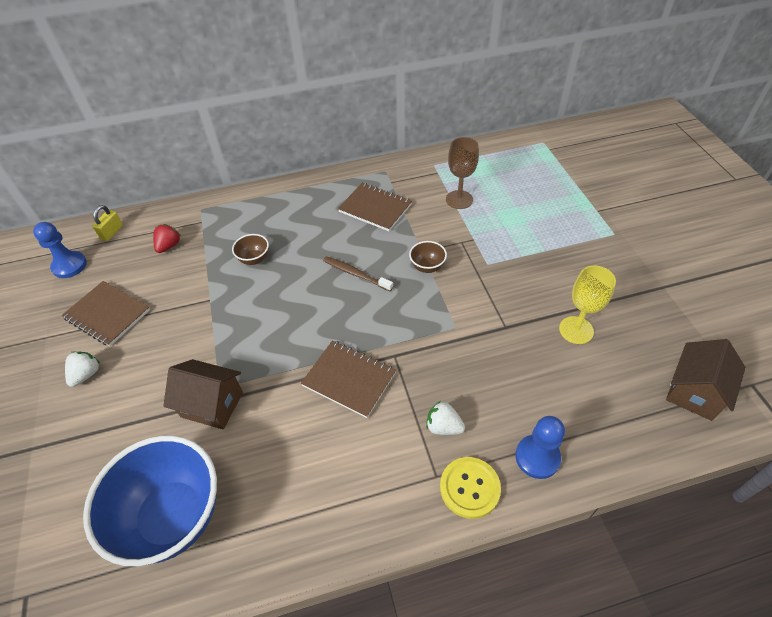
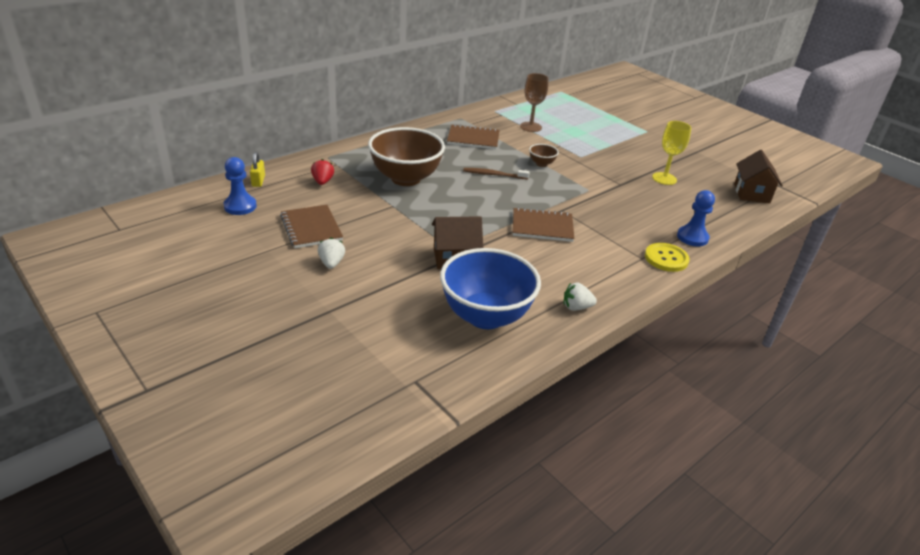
camera: 30 degrees left, 15 degrees down
brown notebook [62,281,150,346] -> brown notebook turned 60 degrees clockwise [280,205,343,248]
brown bowl [232,234,269,265] -> brown bowl [368,127,445,186], size x2.39
white strawberry [426,401,465,435] -> white strawberry moved to [564,282,597,311]

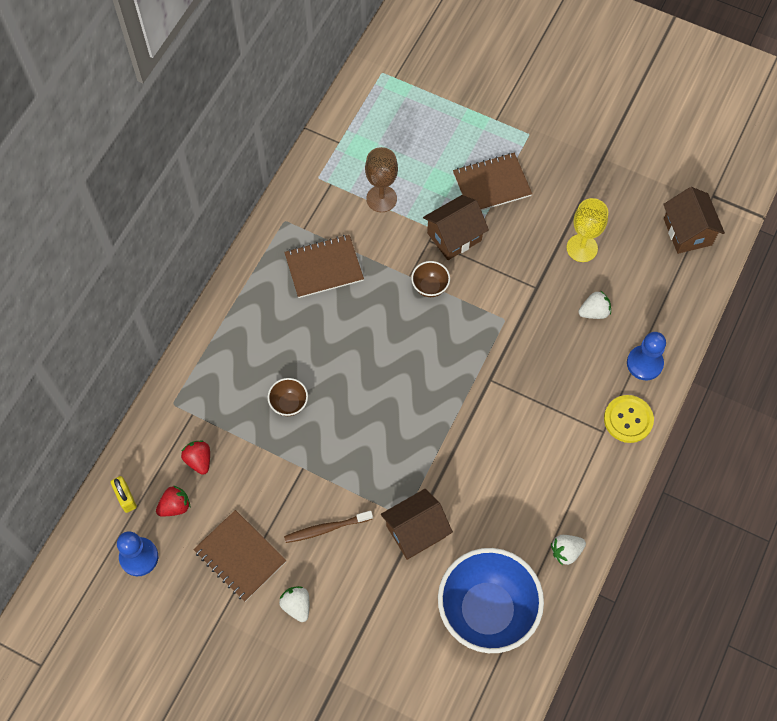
camera: 20 degrees left, 30 degrees up
brown bowl [368,127,445,186] -> brown bowl [268,378,308,416], size x0.42
brown toothbrush [463,168,529,180] -> brown toothbrush moved to [284,511,373,543]
brown notebook [513,207,574,242] -> brown notebook moved to [453,153,532,211]
none -> red strawberry [156,485,190,516]
none -> brown house [423,195,489,260]
none -> white strawberry [578,291,611,319]

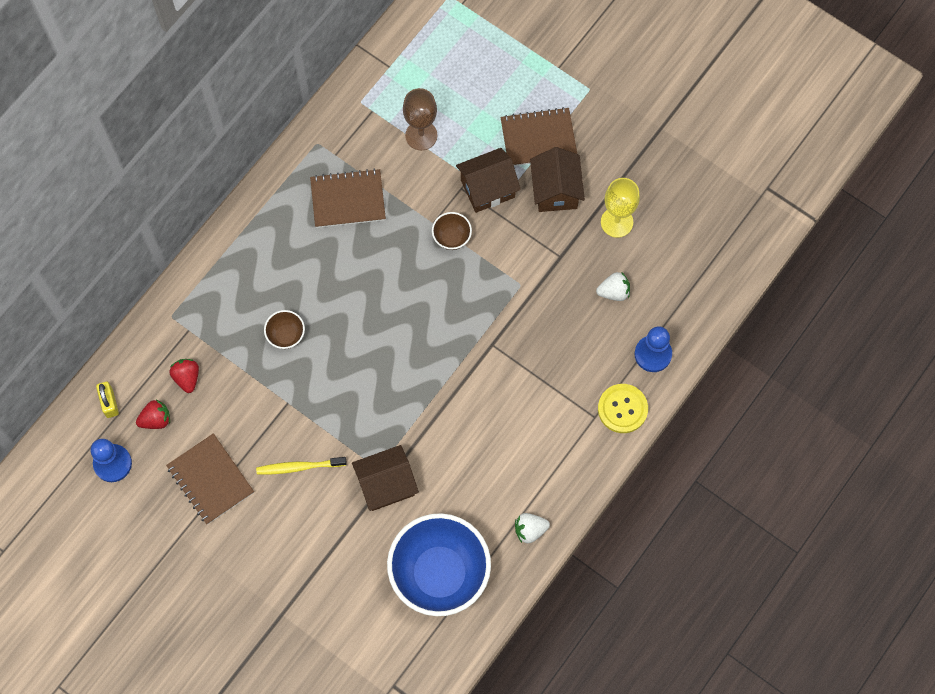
camera: 10 degrees right, 5 degrees up
white strawberry [279,586,309,622] -> none
brown toothbrush [284,511,373,543] -> yellow toothbrush [256,457,347,474]
brown house [663,187,725,254] -> brown house moved to [530,147,585,212]

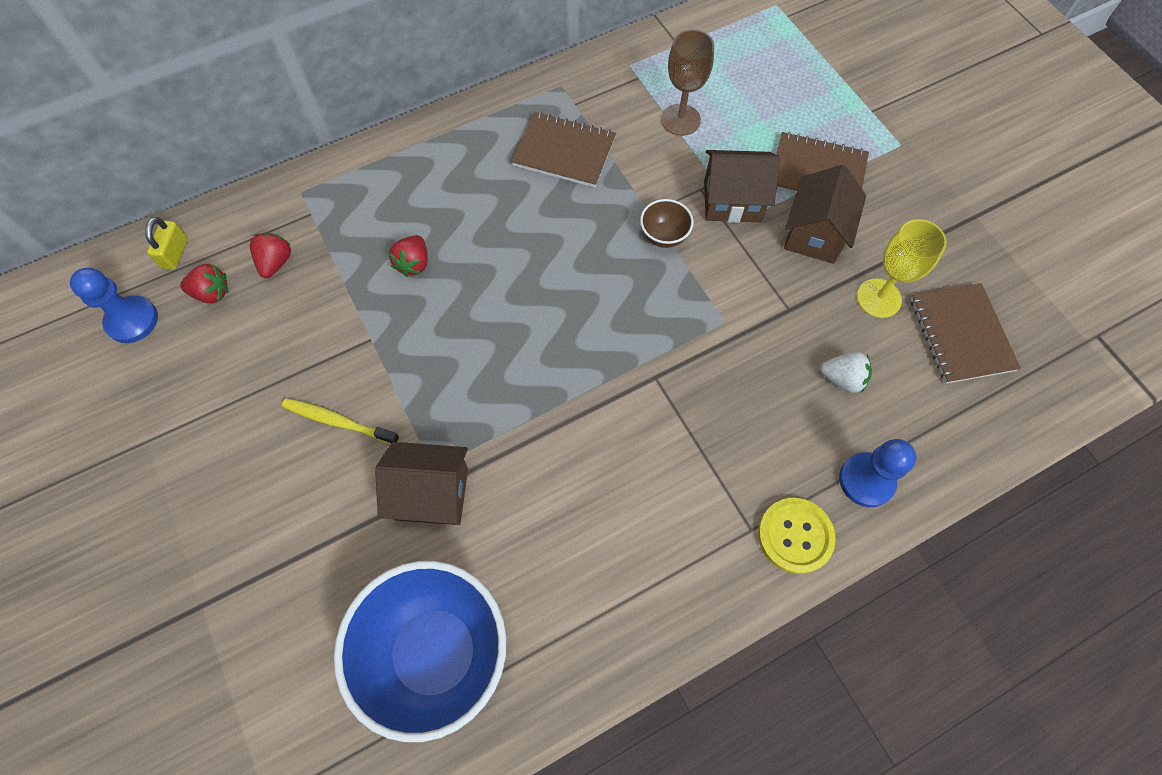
camera: 25 degrees right, 5 degrees down
brown notebook [166,433,254,525] -> brown notebook moved to [910,283,1021,384]
brown bowl [264,310,305,349] -> red strawberry [389,235,428,277]
white strawberry [515,513,550,543] -> none

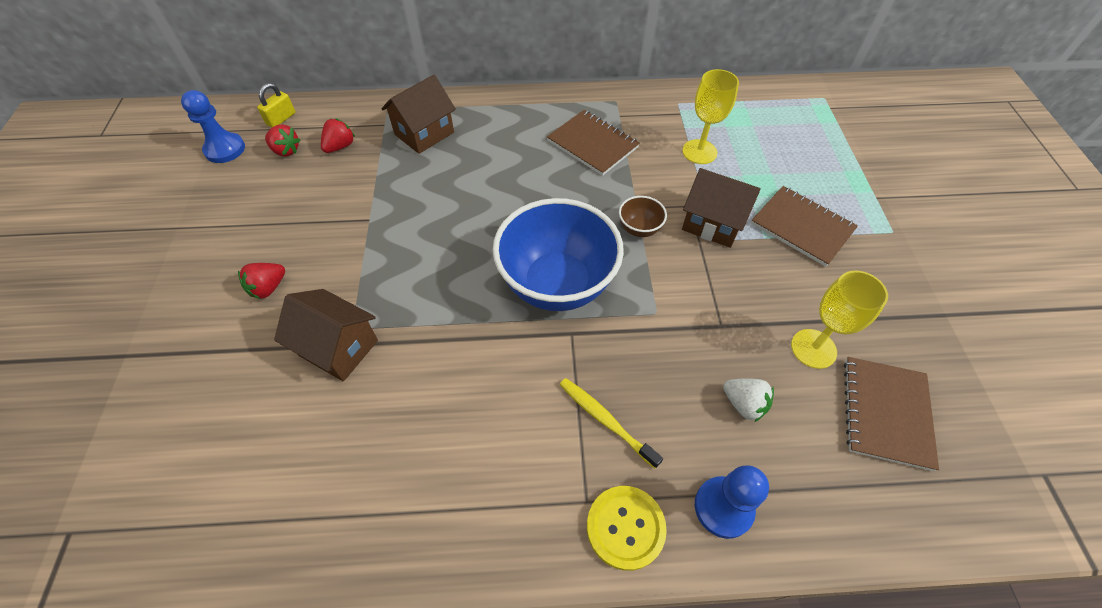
camera: 25 degrees right, 10 degrees down
yellow toothbrush [282,398,399,444] -> yellow toothbrush moved to [560,378,663,469]
blue bowl [334,561,507,742] -> blue bowl moved to [493,198,624,311]
red strawberry [389,235,428,277] -> red strawberry moved to [238,263,285,299]
brown goblet [661,29,714,136] -> yellow goblet [682,69,739,164]
brown house [784,165,866,264] -> brown house moved to [381,75,456,154]

